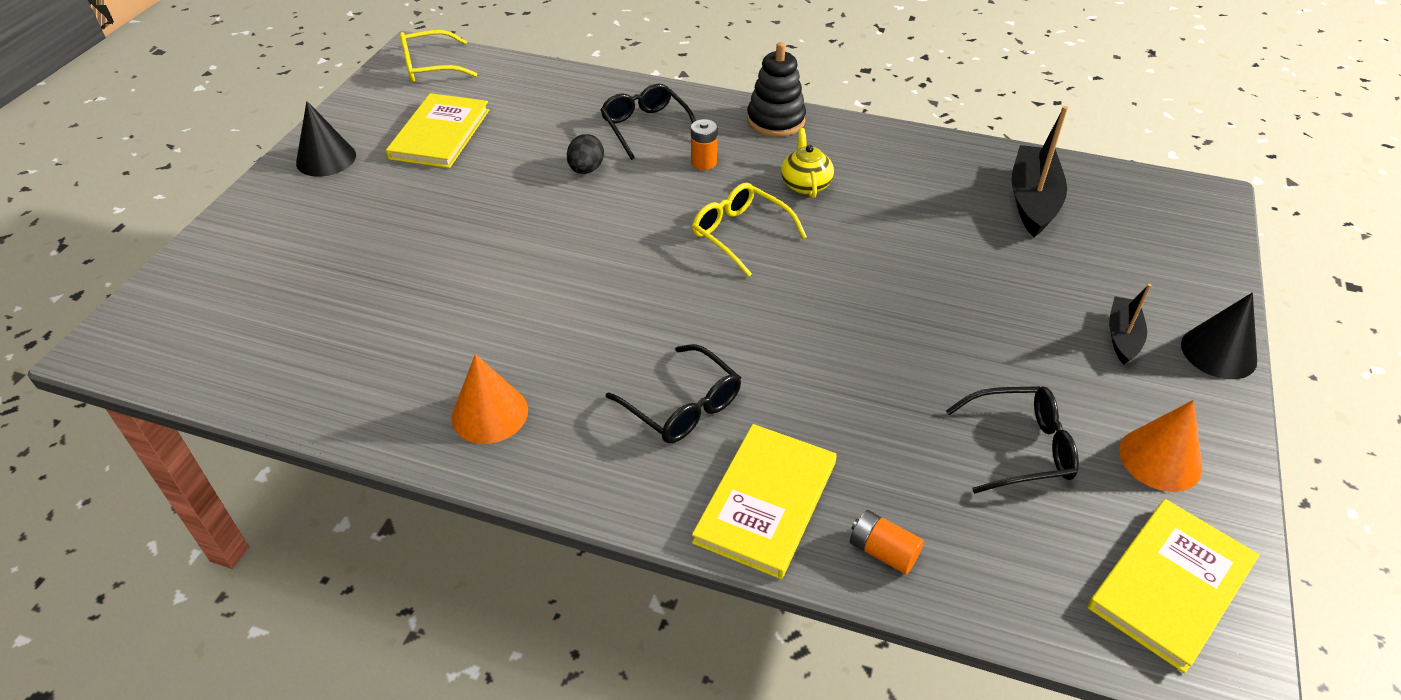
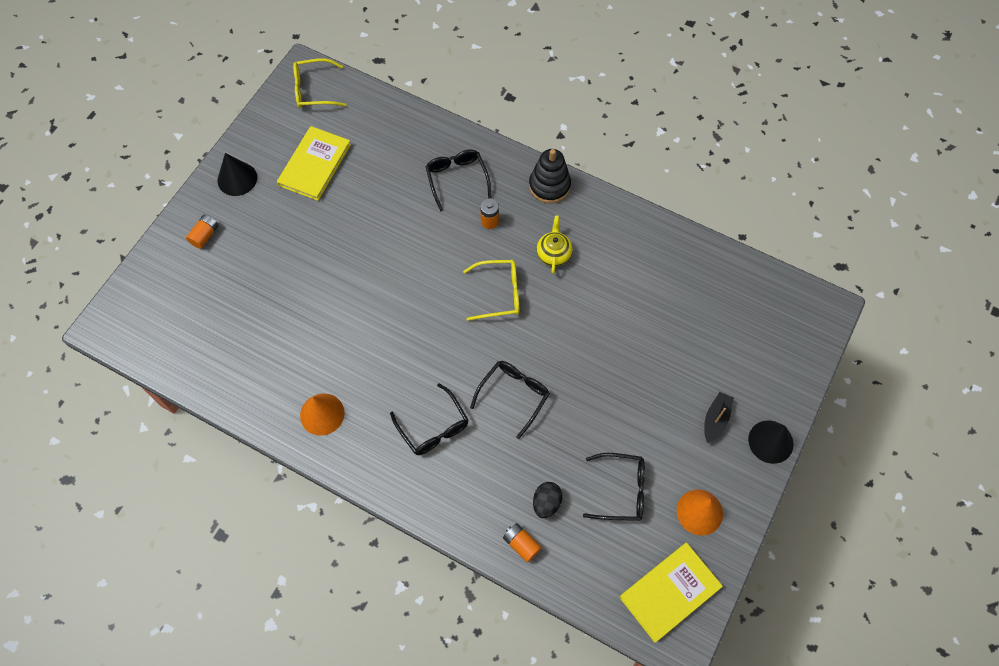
camera: 10 degrees right, 20 degrees up
black egg [567,134,604,174] -> black egg moved to [533,482,563,518]
yellow glasses [692,183,807,277] -> yellow glasses turned 120 degrees clockwise [463,260,519,321]
yellow book [692,424,837,579] -> none
black boat [1011,106,1068,237] -> none
none -> orange battery [186,214,219,249]
none -> black glasses [470,361,550,439]

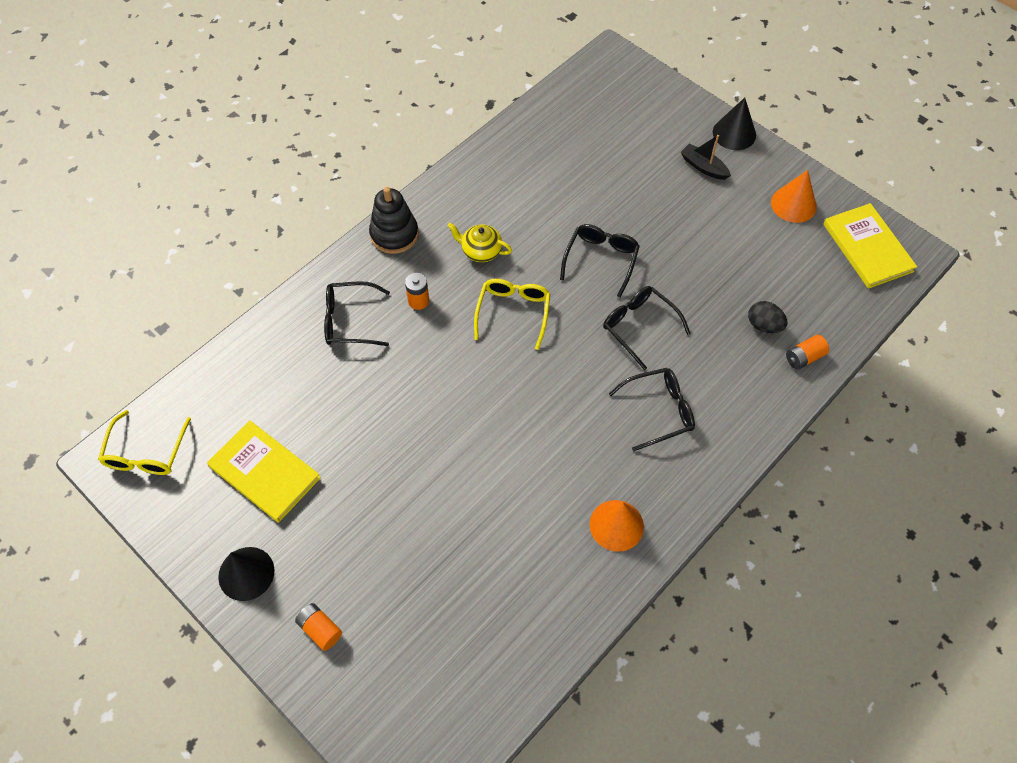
camera: 75 degrees left, 5 degrees down
black glasses [583,453,645,521] -> black glasses moved to [560,224,640,298]

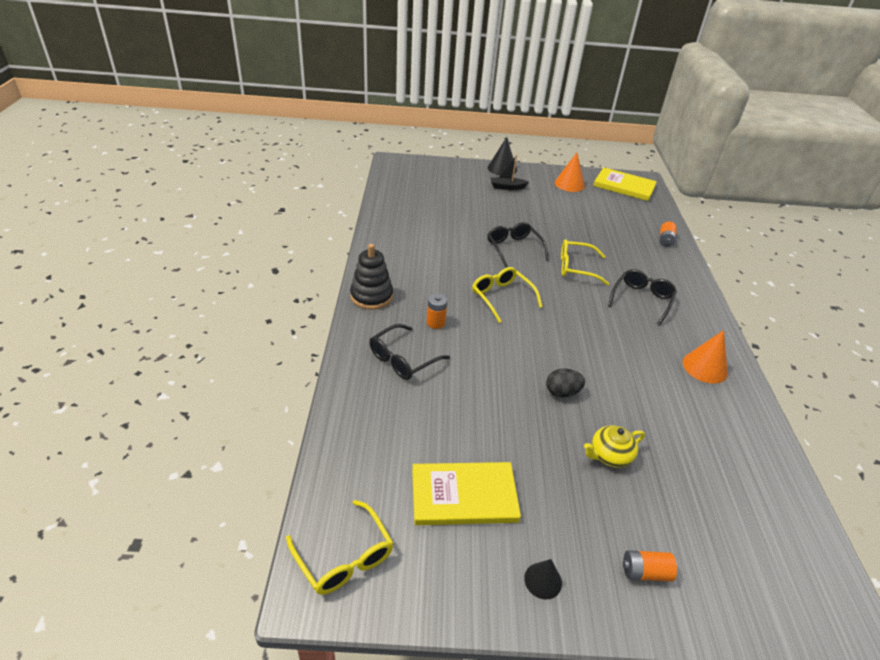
camera: 45 degrees left, 20 degrees down
black cone [218,547,275,601] -> black cone [524,559,562,599], size x0.61
yellow teapot [447,223,512,262] -> yellow teapot moved to [584,425,645,468]
black glasses [603,286,690,370] -> yellow glasses [561,240,609,286]
black egg [748,301,787,333] -> black egg moved to [546,368,585,398]

